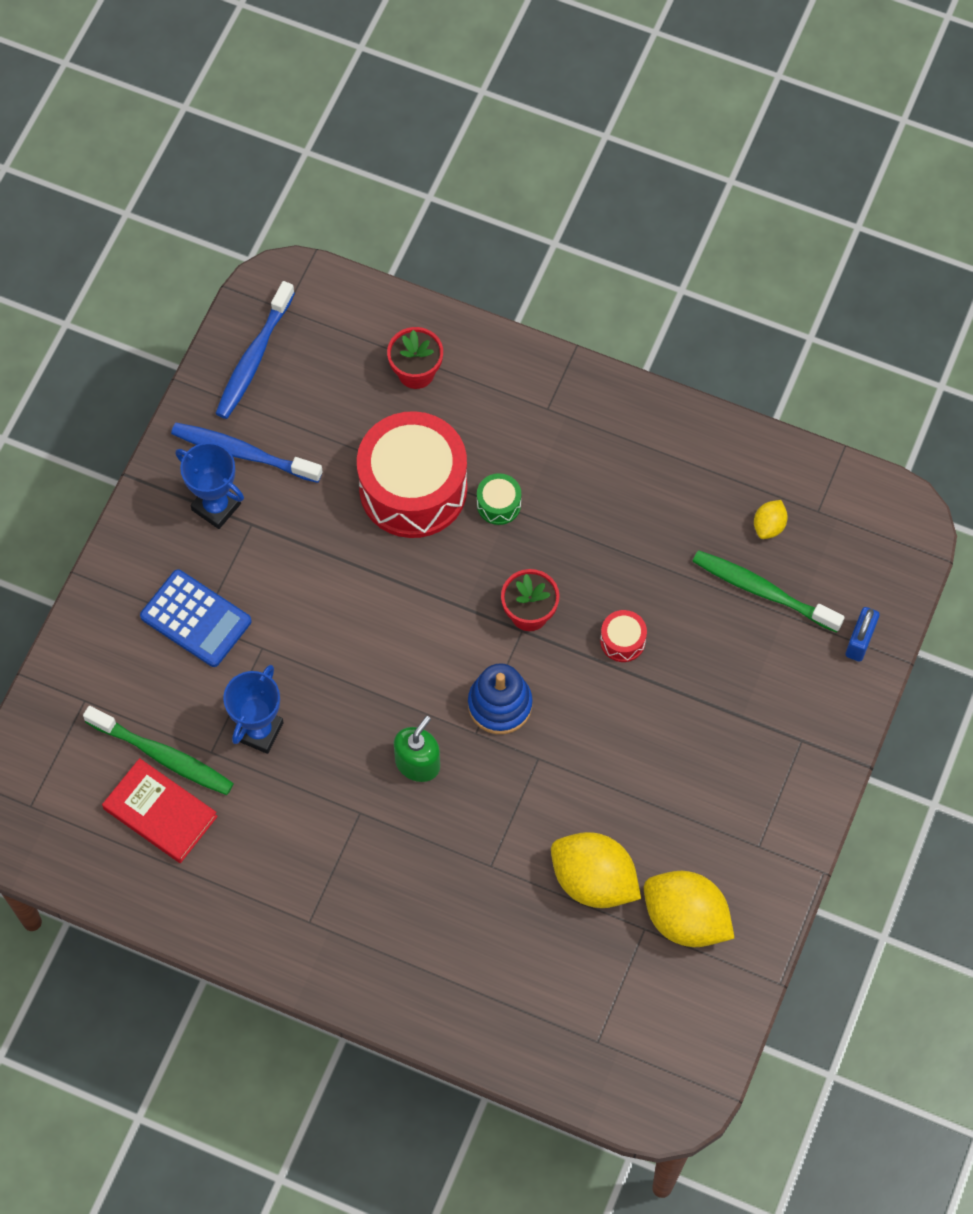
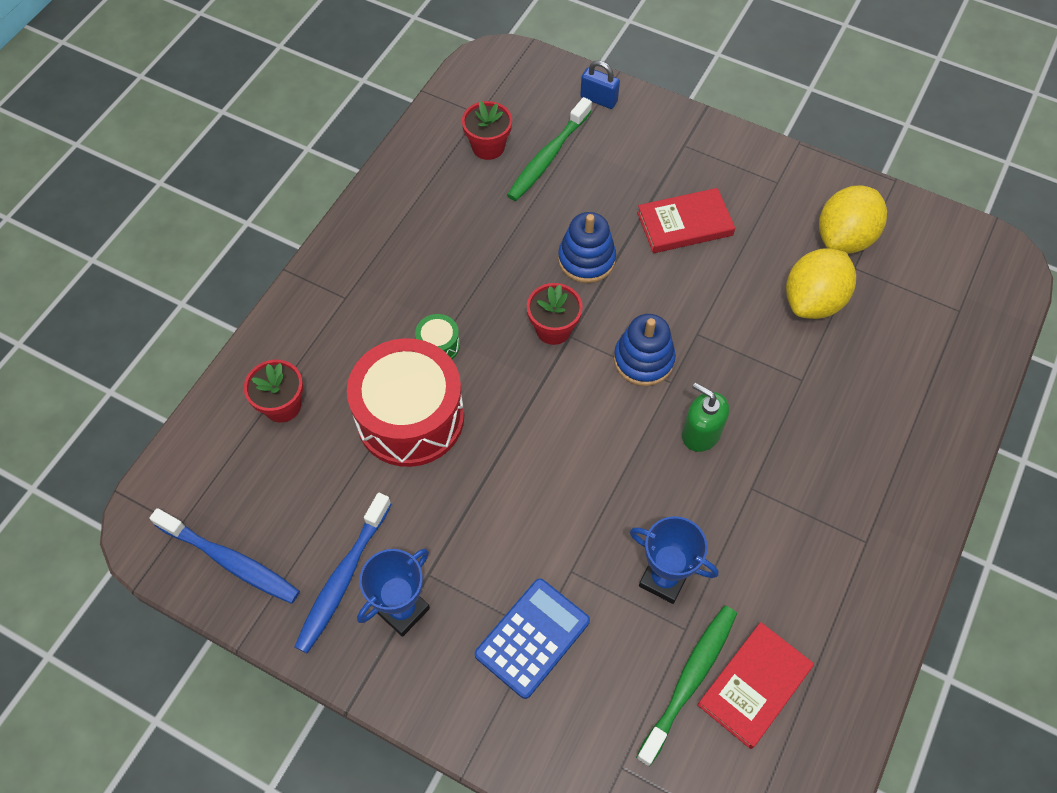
camera: 85 degrees left, 5 degrees down
red drum [600,610,647,662] -> blue stacking toy [558,212,616,283]
yellow lemon [754,500,788,539] -> red flower pot [462,101,512,160]
none -> red book [637,188,735,253]

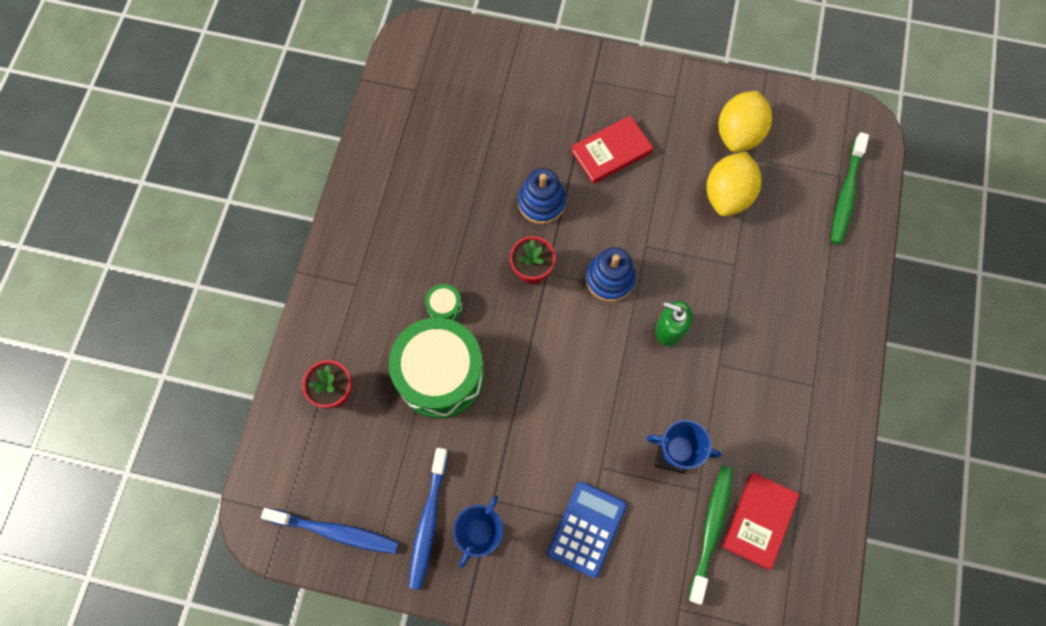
camera: 15 degrees left, 10 degrees up
red drum [347,338,464,467] -> green drum [389,317,484,418]
red flower pot [462,101,512,160] -> none
green toothbrush [507,97,592,201] -> green toothbrush moved to [831,132,869,245]
blue padlock [580,60,620,109] -> none

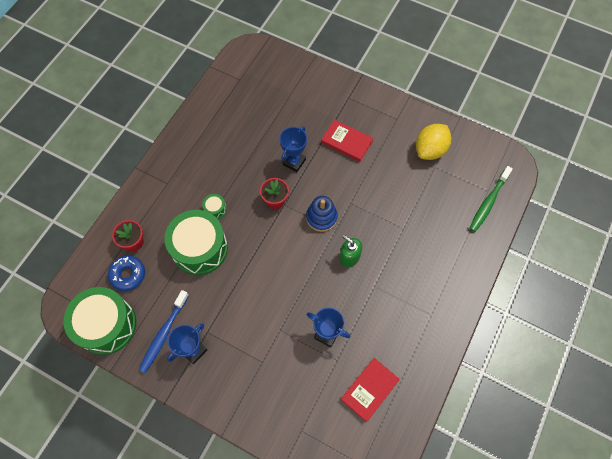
camera: 15 degrees right, 5 degrees down
blue toothbrush [261,508,399,554] -> green drum [63,287,136,355]
blue stacking toy [518,168,566,224] -> blue trophy [280,126,307,172]
blue calculator [547,481,627,578] -> none
red book [571,115,653,184] -> red book turned 45 degrees clockwise [321,119,373,162]
green toothbrush [688,466,733,605] -> none
yellow lemon [707,152,761,216] -> none
none -> blue donut [108,256,145,291]

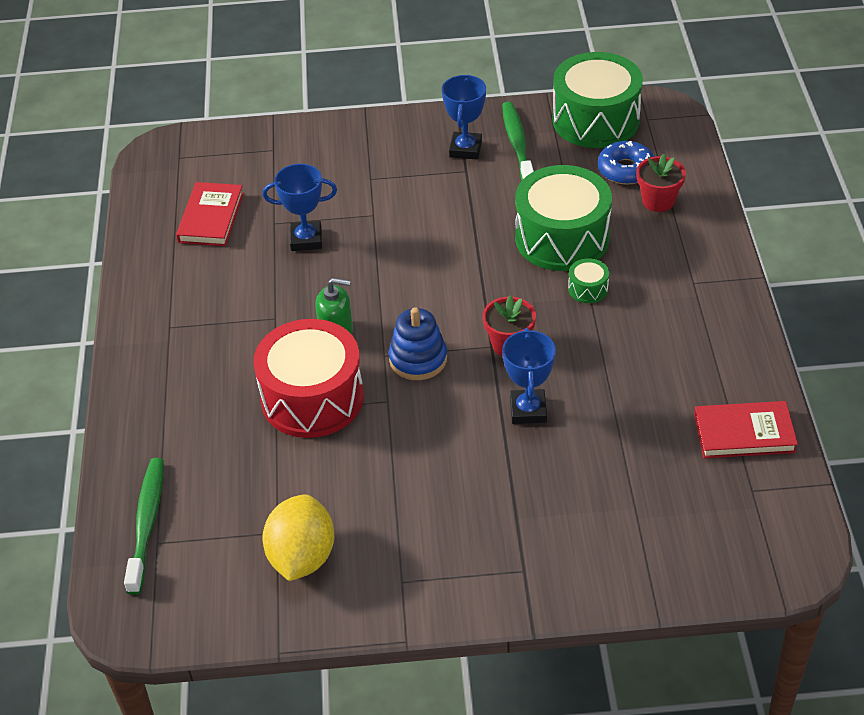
camera: 150 degrees right, 20 degrees down
blue toothbrush [139,290,189,373] -> green toothbrush [502,102,534,181]
red book [321,119,373,162] -> red book moved to [694,401,798,458]
none -> red drum [253,319,364,438]

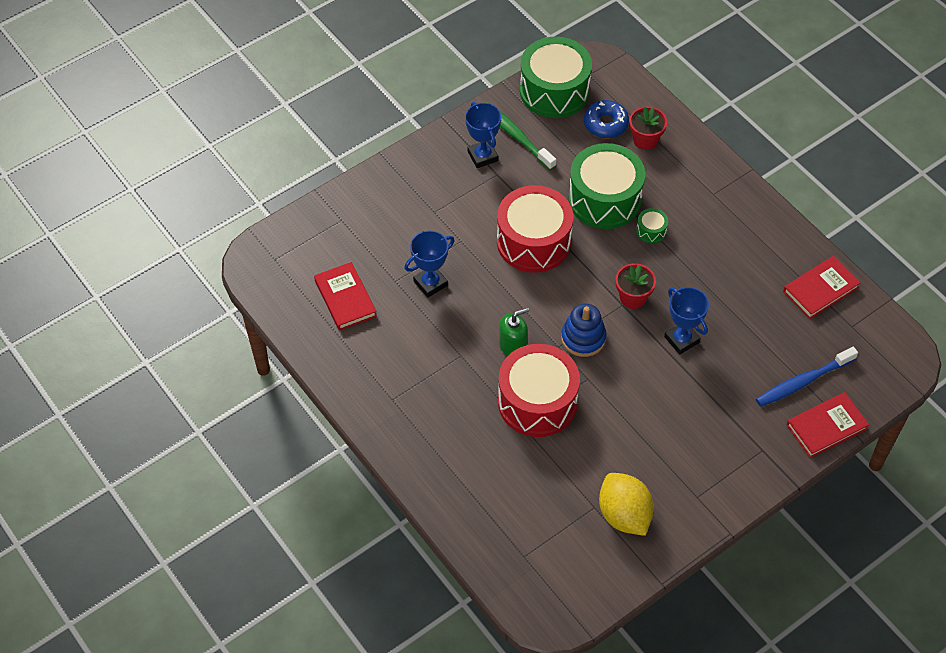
camera: 35 degrees left, 10 degrees up
green toothbrush [124,458,164,595] -> none
none -> red drum [497,185,573,273]
none -> blue toothbrush [756,347,858,407]
none -> red book [786,392,869,458]

